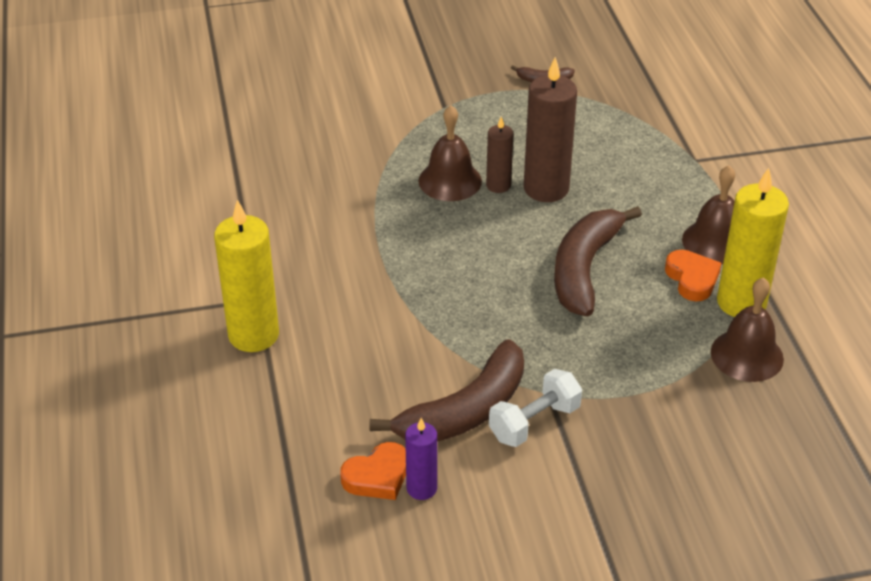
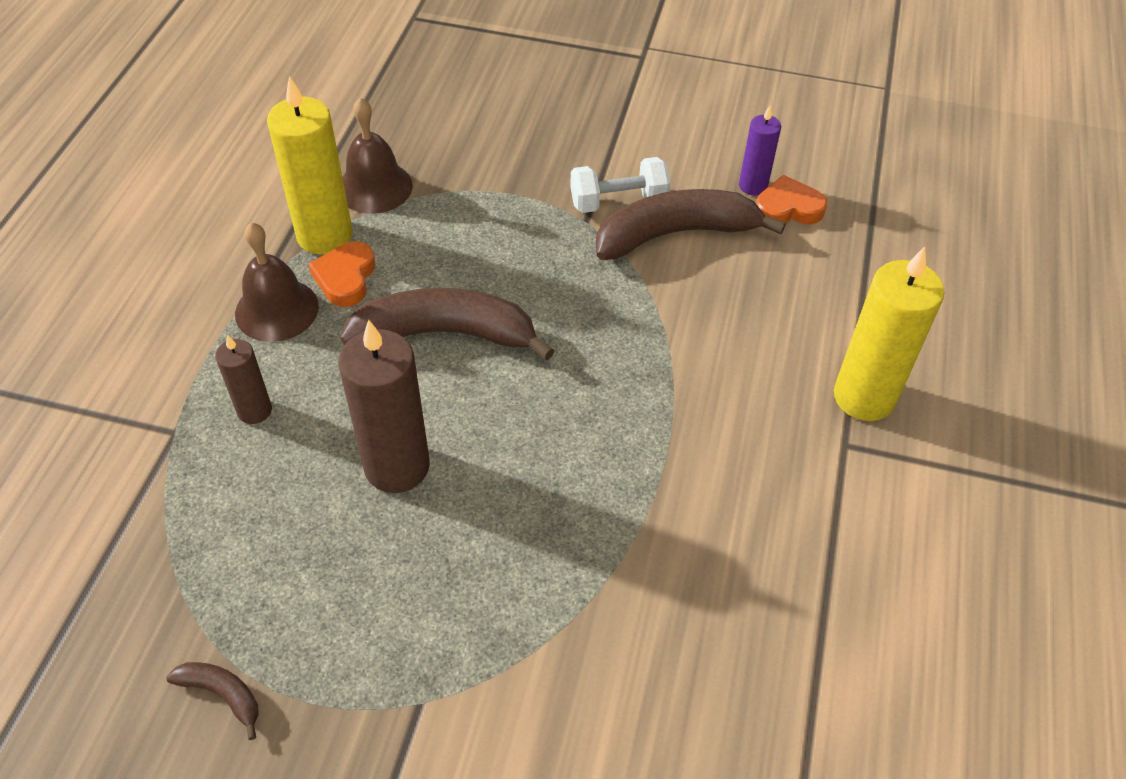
camera: 155 degrees left, 10 degrees up
brown bell [418,105,482,201] -> none
brown candle [486,117,514,193] -> brown candle moved to [215,335,272,424]
brown banana [554,206,642,316] -> brown banana turned 135 degrees counterclockwise [340,288,555,360]

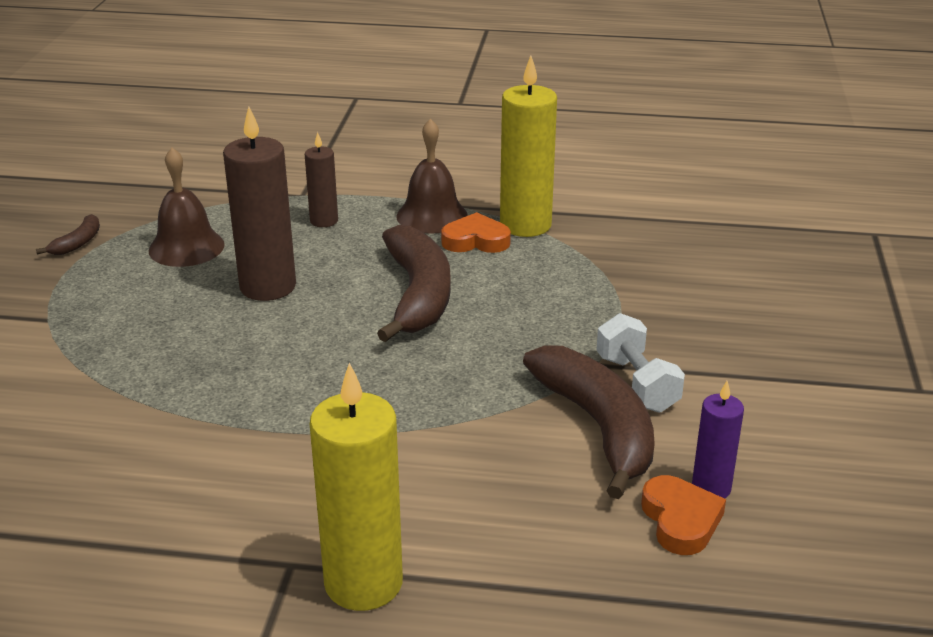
camera: 85 degrees right, 20 degrees down
brown bell [342,97,413,214] -> brown bell moved to [149,147,225,267]

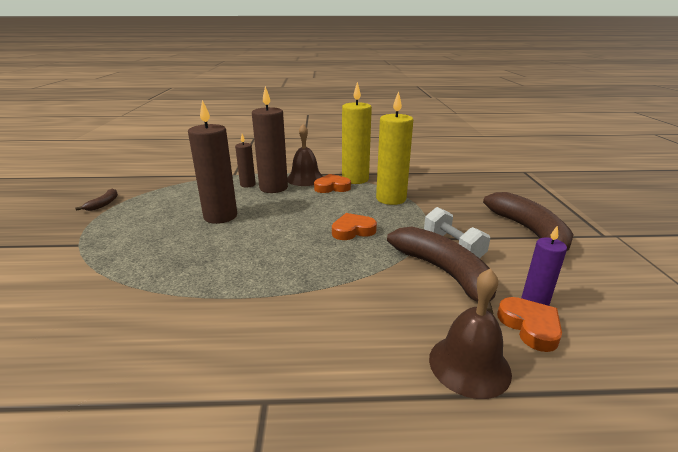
camera: 10 degrees left, 5 degrees down
brown bell [149,147,225,267] -> brown bell moved to [429,268,512,399]
yellow candle [310,363,403,611] -> yellow candle moved to [376,91,413,205]
brown banana [377,225,451,342] -> brown banana moved to [483,192,574,251]
none -> brown candle [252,86,288,193]
none -> orange heart [332,213,377,240]

